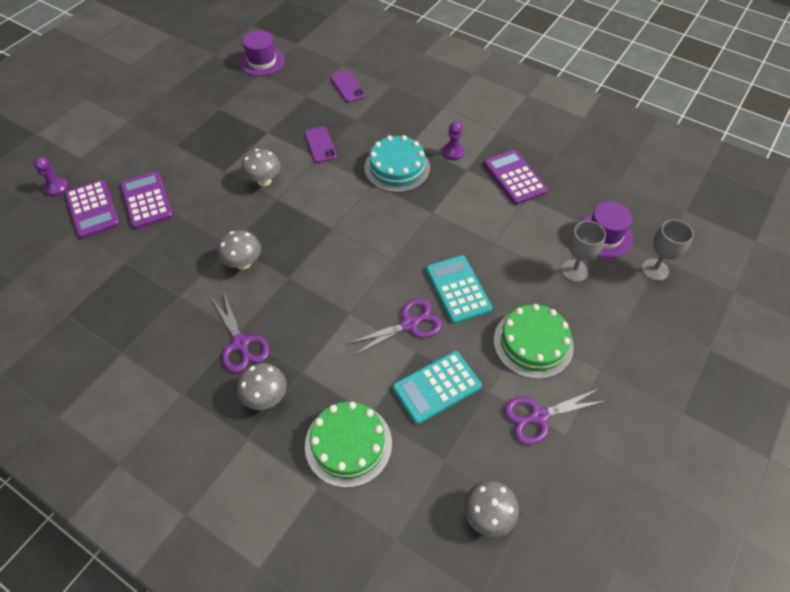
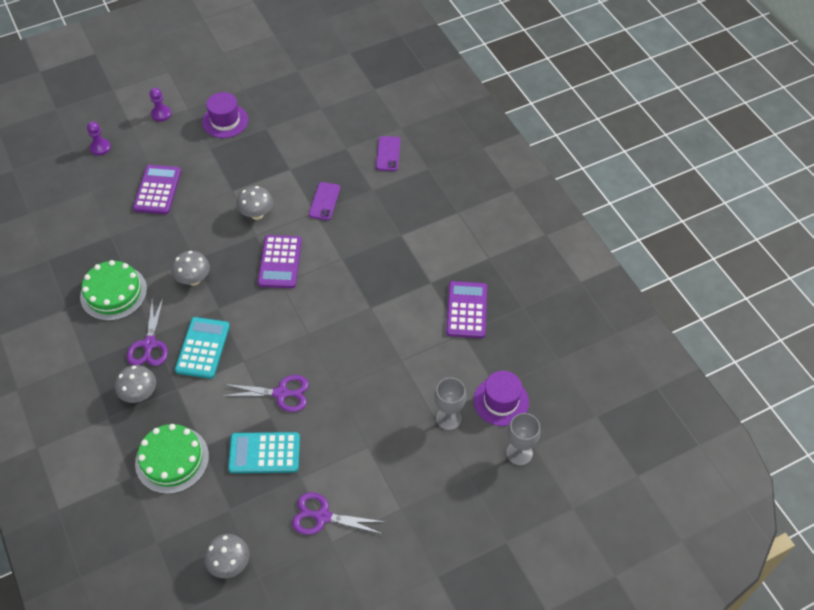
camera: 30 degrees right, 0 degrees up
purple calculator [65,180,120,239] -> purple calculator moved to [258,235,302,288]
purple hat [239,31,285,76] -> purple hat moved to [202,92,248,138]
turquoise cake [364,135,430,193] -> none
turquoise calculator [426,255,492,324] -> turquoise calculator moved to [175,317,230,379]
purple pawn [442,121,464,160] -> purple pawn moved to [150,88,171,122]
green cake [494,304,574,379] -> green cake moved to [80,260,147,321]

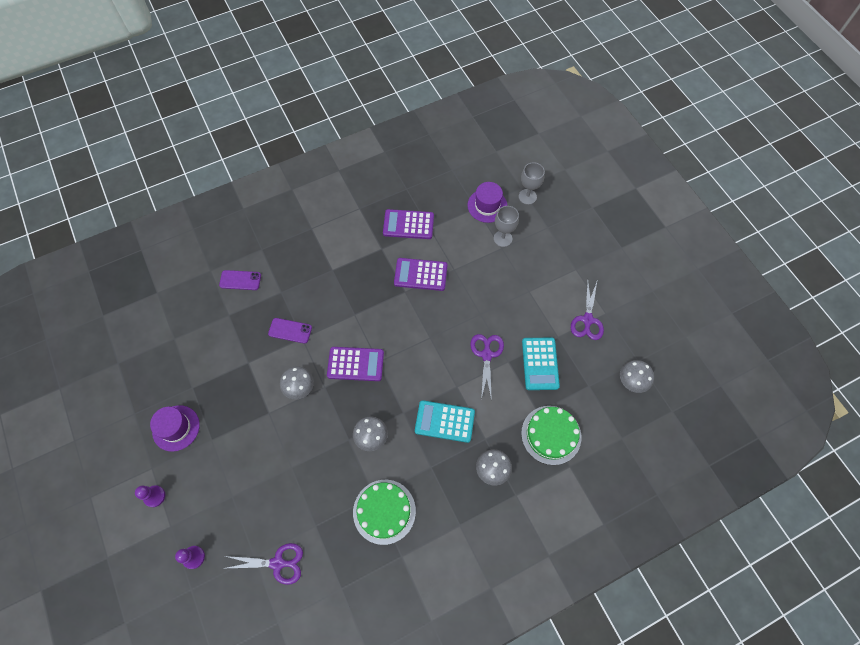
camera: 90 degrees left, 10 degrees up
purple scissors [127,296,168,366] -> purple scissors moved to [222,543,303,585]
purple calculator [133,165,181,214] -> purple calculator moved to [394,258,447,291]

